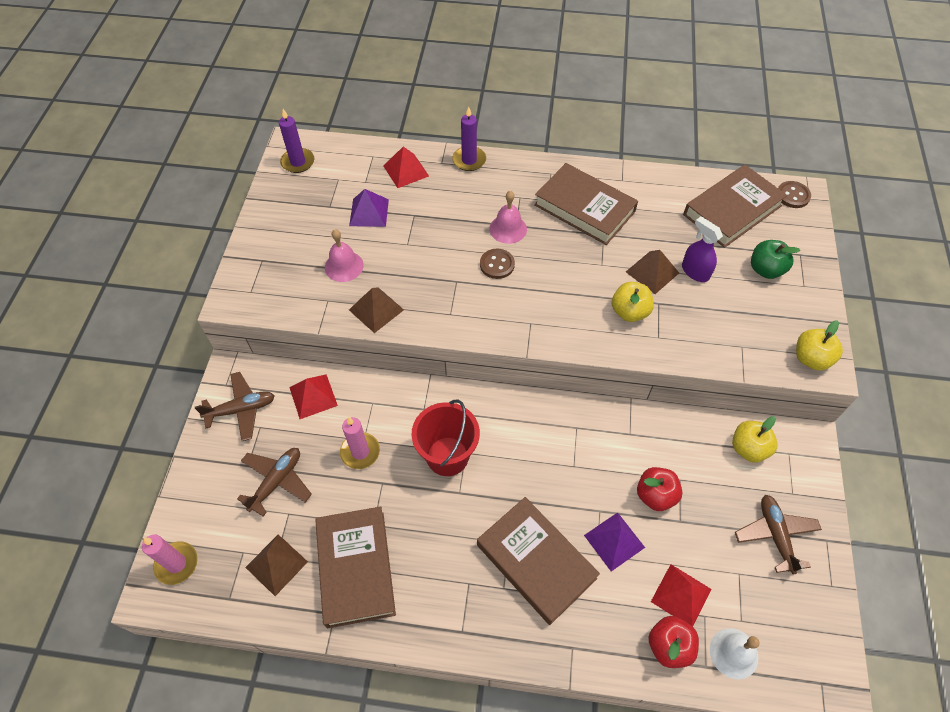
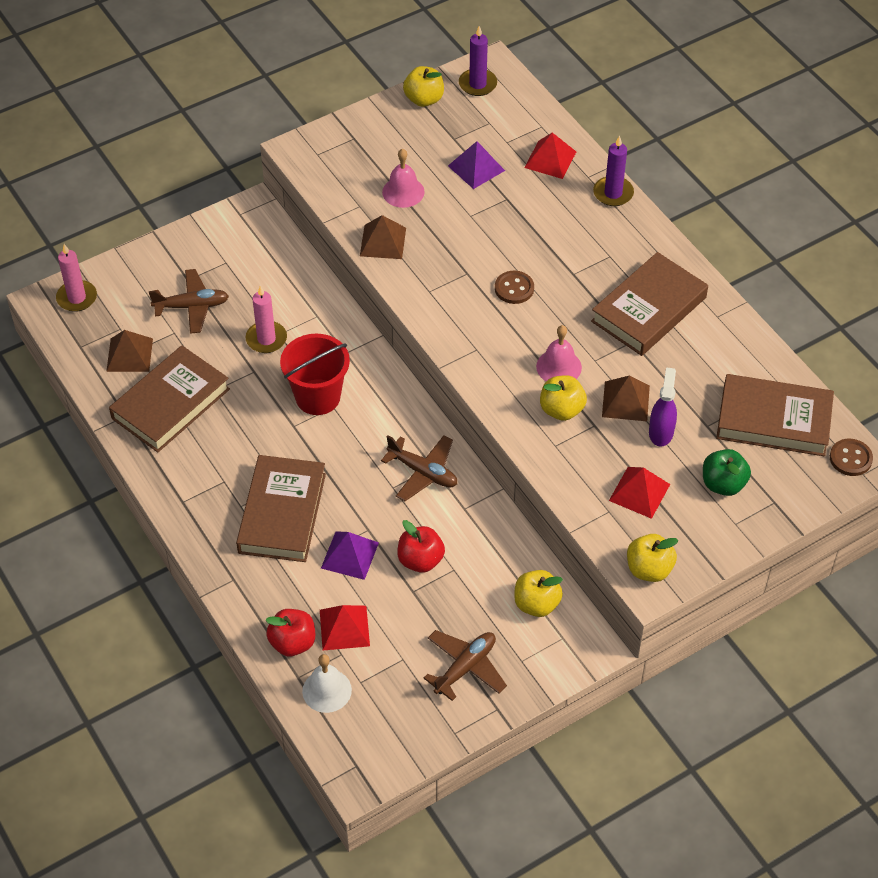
camera: 50 degrees right, 5 degrees down
brown plane [195,372,274,441] -> brown plane moved to [381,435,457,501]
red pyramid [289,374,338,419] -> red pyramid moved to [609,467,670,519]
pink bell [490,191,527,244] -> pink bell moved to [536,325,582,381]
brown book [534,163,638,245] -> brown book turned 45 degrees clockwise [591,252,708,356]
none -> yellow apple [403,66,444,107]

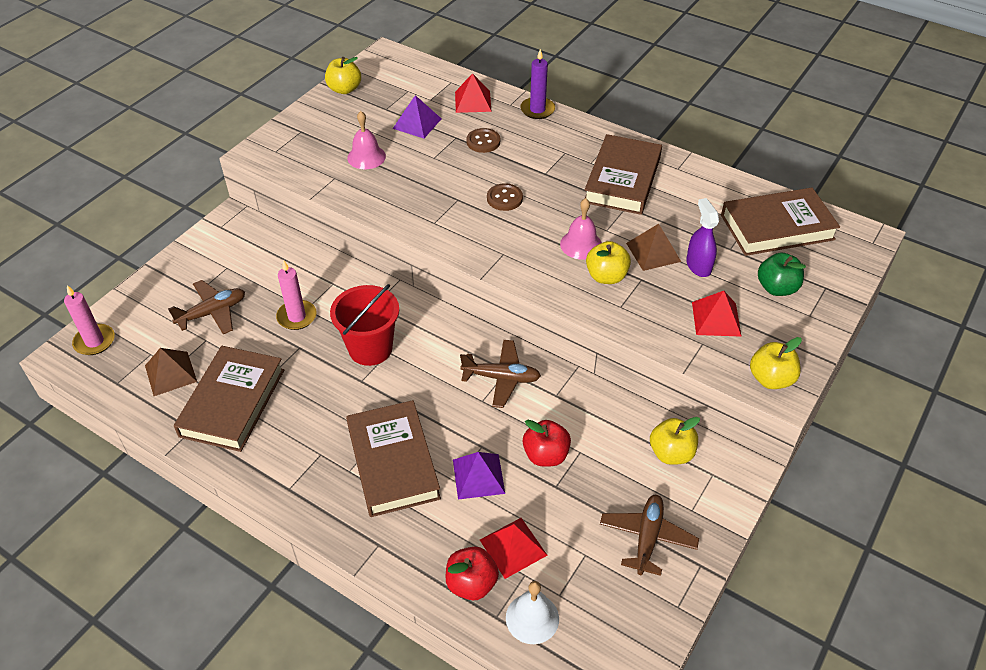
camera: 25 degrees left, 5 degrees down
brown pyramid [360,215,406,259] -> none
purple candle [459,26,497,96] -> none
brown button [830,439,873,476] -> brown button moved to [466,128,500,153]

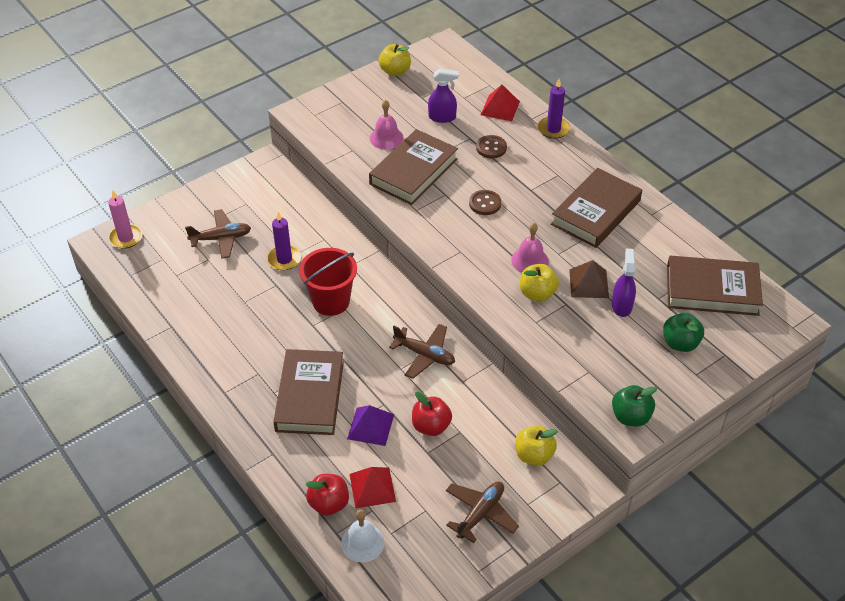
camera: 20 degrees right, 0 degrees up
brown pyramid [145,348,197,396] -> none
brown book [174,346,284,452] -> brown book moved to [369,129,458,205]
pink candle [276,260,317,330] -> purple candle [267,212,301,270]
purple pyramid [393,95,442,138] -> purple spray bottle [428,69,459,123]
red pyramid [692,291,742,337] -> none
yellow apple [750,337,802,389] -> green apple [612,385,657,427]

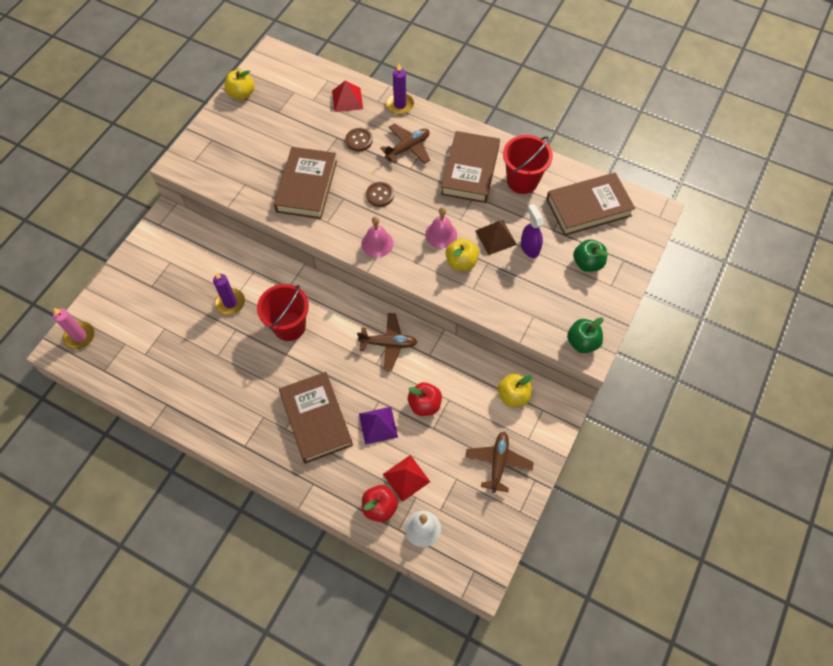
camera: 25 degrees left, 15 degrees up
brown plane [185,209,251,259] -> brown plane moved to [380,123,430,164]
pink bell [370,100,404,149] -> pink bell moved to [361,216,394,257]
purple spray bottle [428,69,459,123] -> none
none -> red bucket [503,135,553,194]

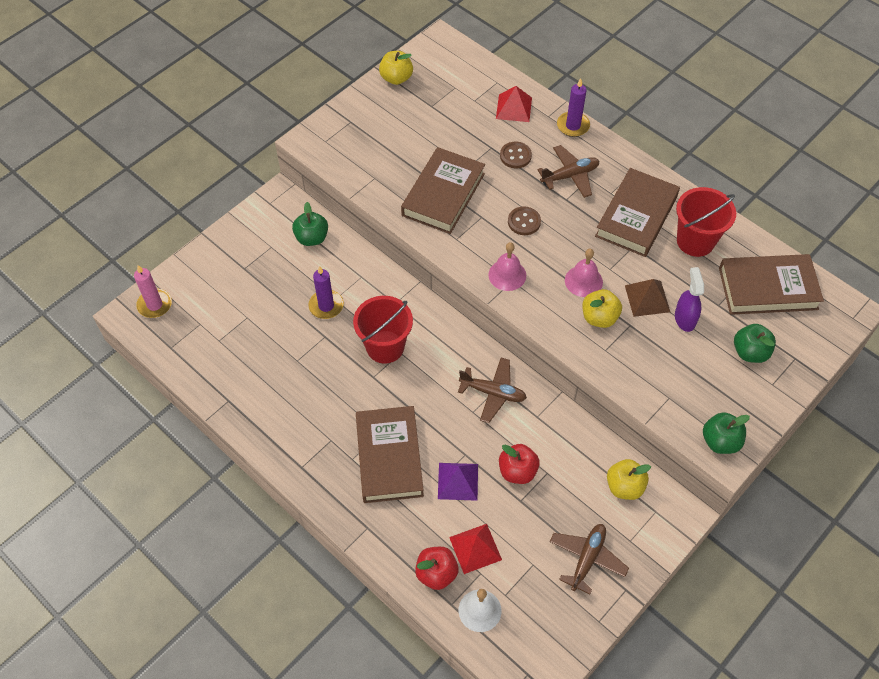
camera: 15 degrees right, 5 degrees down
none -> green apple [292,202,328,246]

